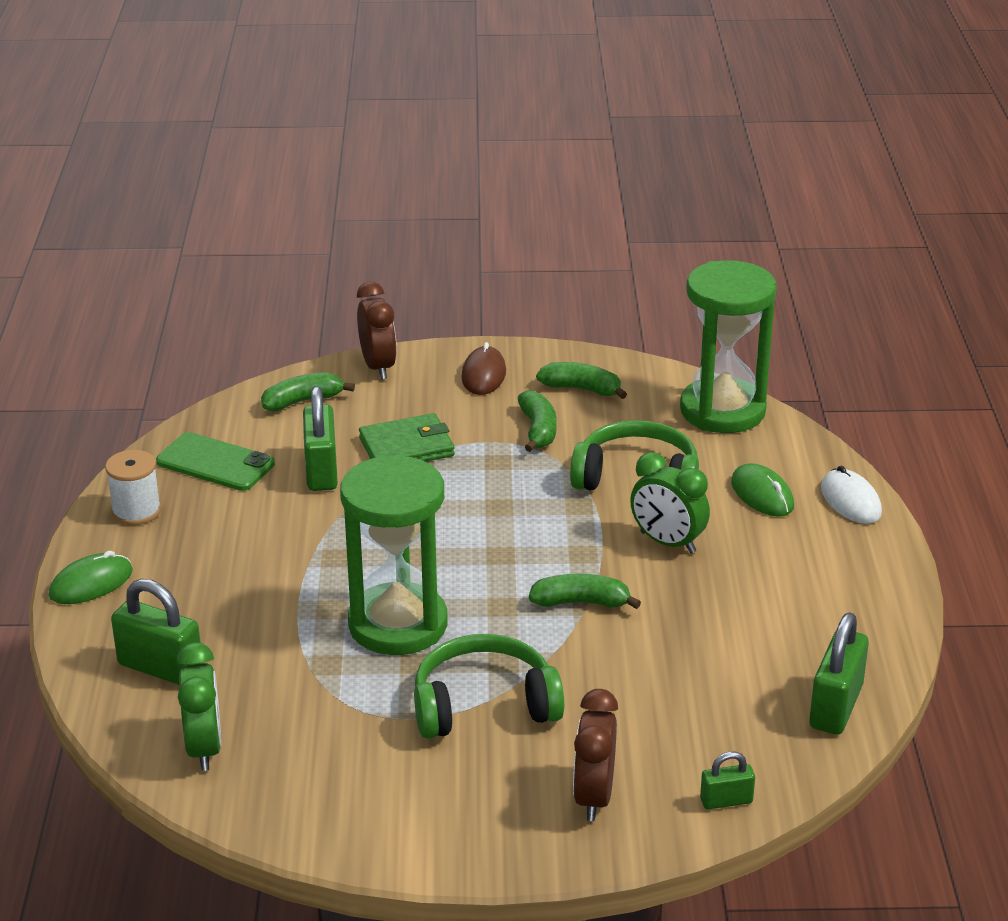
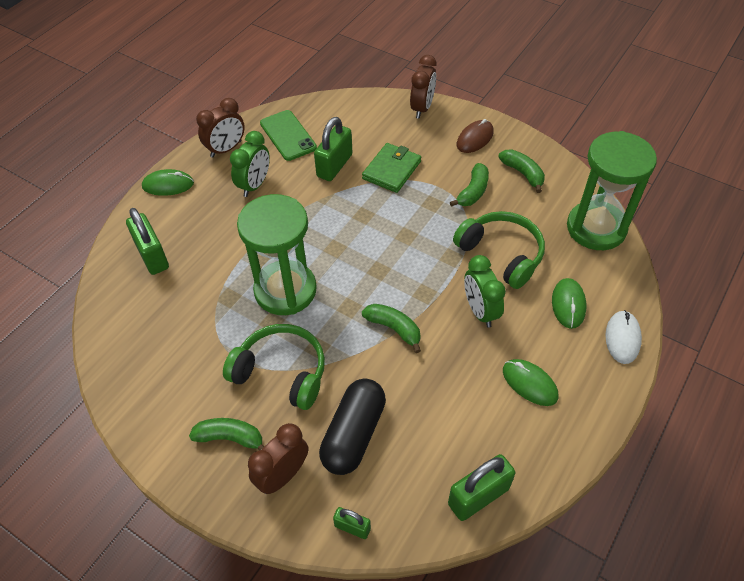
camera: 35 degrees right, 20 degrees up
white spool [105,450,161,525] -> brown clock [196,98,245,158]
green clock [177,642,221,771] -> green clock moved to [230,131,270,197]
green banana [261,373,355,411] -> green banana moved to [189,418,264,450]
green wallet [359,413,455,462] -> green wallet turned 75 degrees counterclockwise [362,143,421,193]
none -> black capsule [319,378,386,475]
none -> green mouse [503,359,558,406]

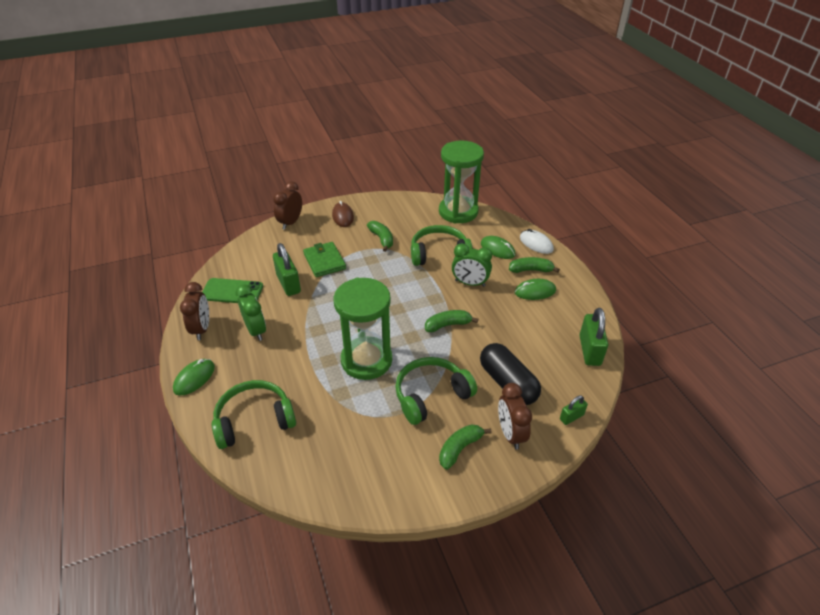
camera: 55 degrees left, 10 degrees down
green padlock [126,208,169,275] -> green headphones [212,380,296,449]
brown clock [410,55,436,119] -> brown clock turned 120 degrees counterclockwise [273,181,302,230]
green banana [498,149,545,193] -> green banana moved to [509,257,560,273]

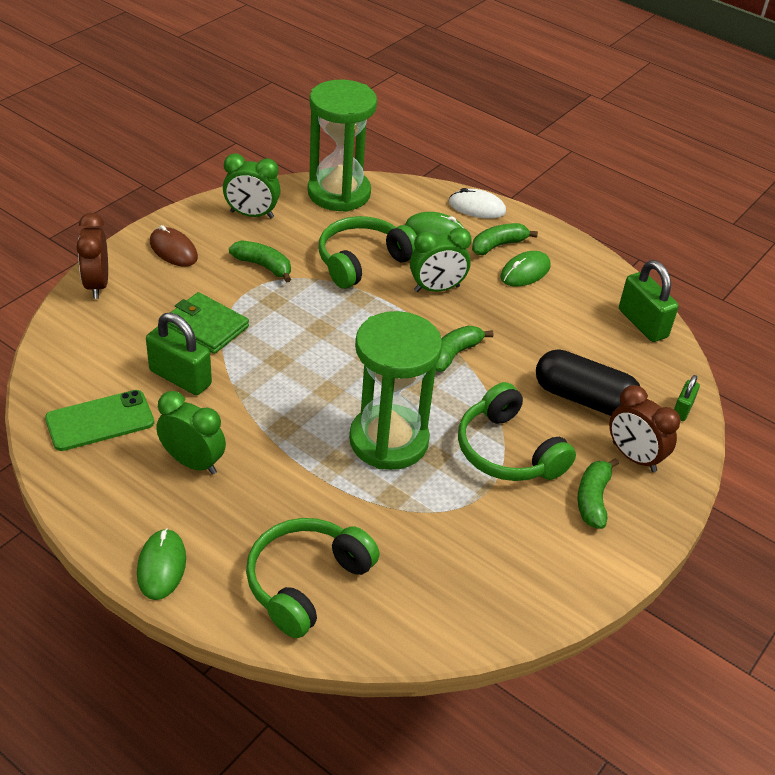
camera: 35 degrees left, 0 degrees up
brown clock [180,282,209,340] -> none
green headphones [395,357,477,425] -> green headphones turned 60 degrees counterclockwise [458,382,576,481]
none -> green clock [223,153,281,218]

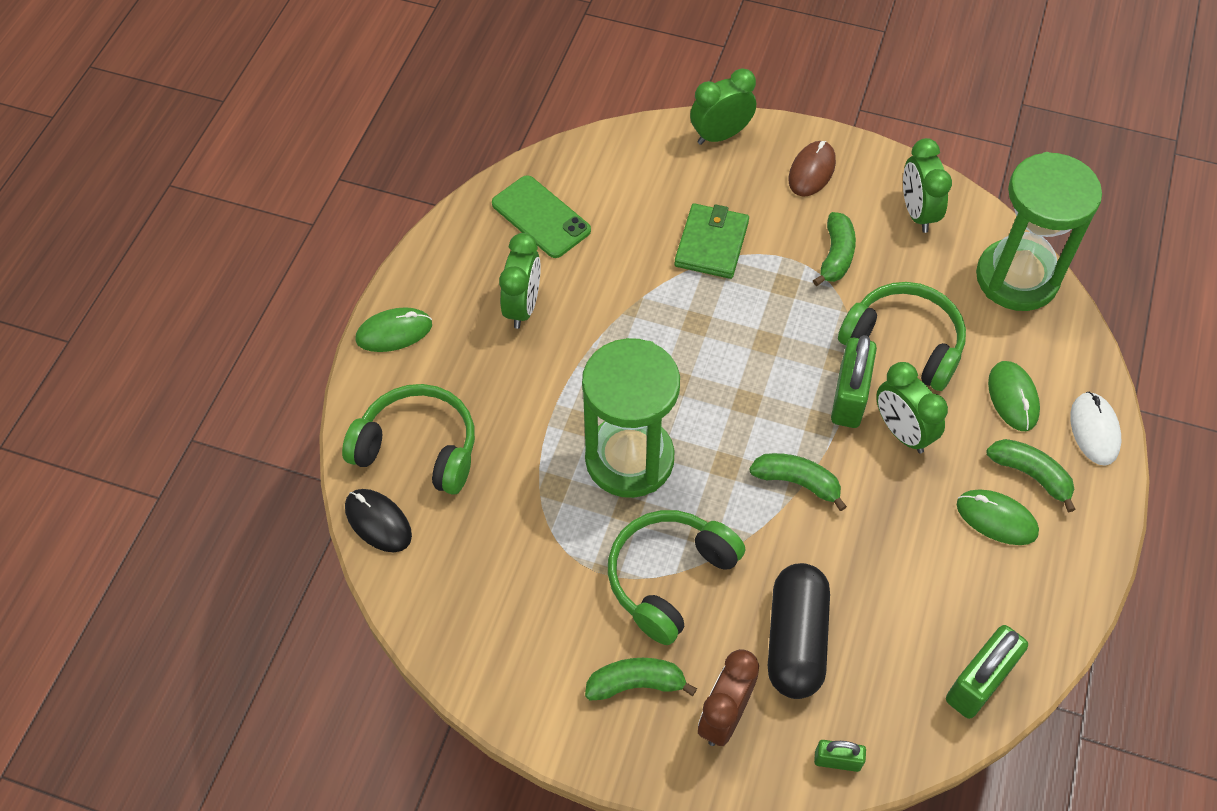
camera: 75 degrees right, 15 degrees up
brown clock [76,213,108,299] -> green clock [690,69,756,145]
green padlock [146,312,212,395] -> green padlock moved to [831,335,877,428]
none -> black mouse [345,489,412,552]

